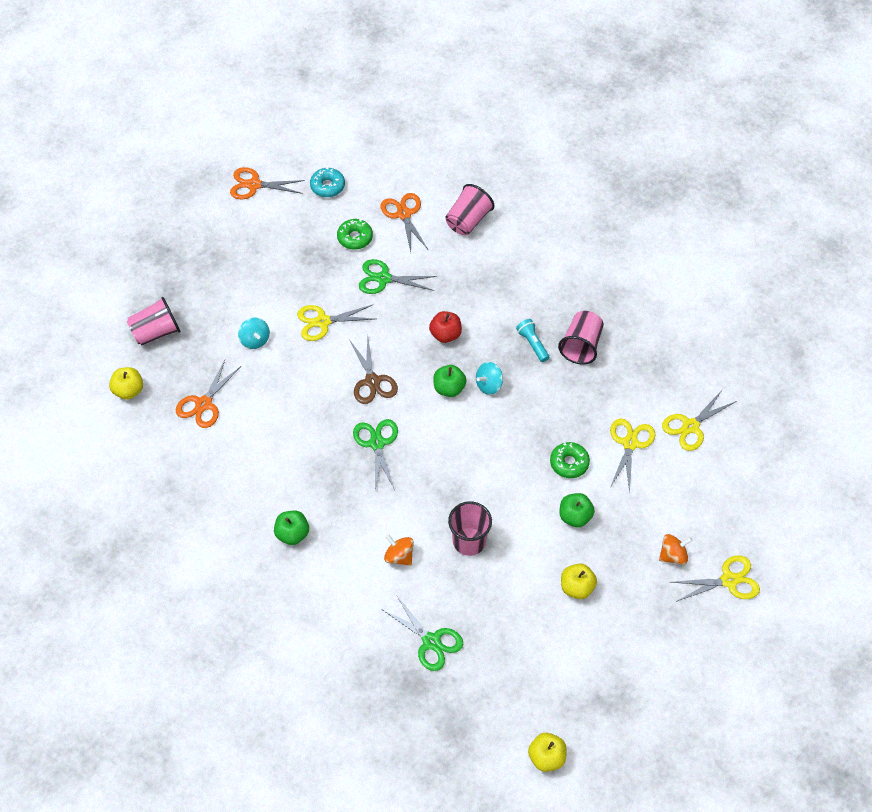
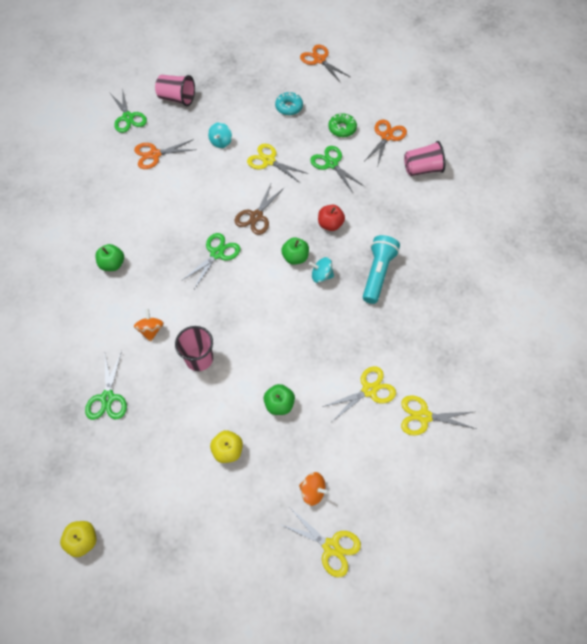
camera: 45 degrees right, 5 degrees up
yellow apple [109,367,143,400] -> green scissors [109,88,147,133]
turquoise donut [310,167,345,197] -> turquoise donut moved to [275,92,303,115]
turquoise flashlight [516,319,549,362] -> turquoise flashlight [363,235,400,304], size x1.74
green donut [550,442,590,478] -> none
pink cup [558,311,604,365] -> none

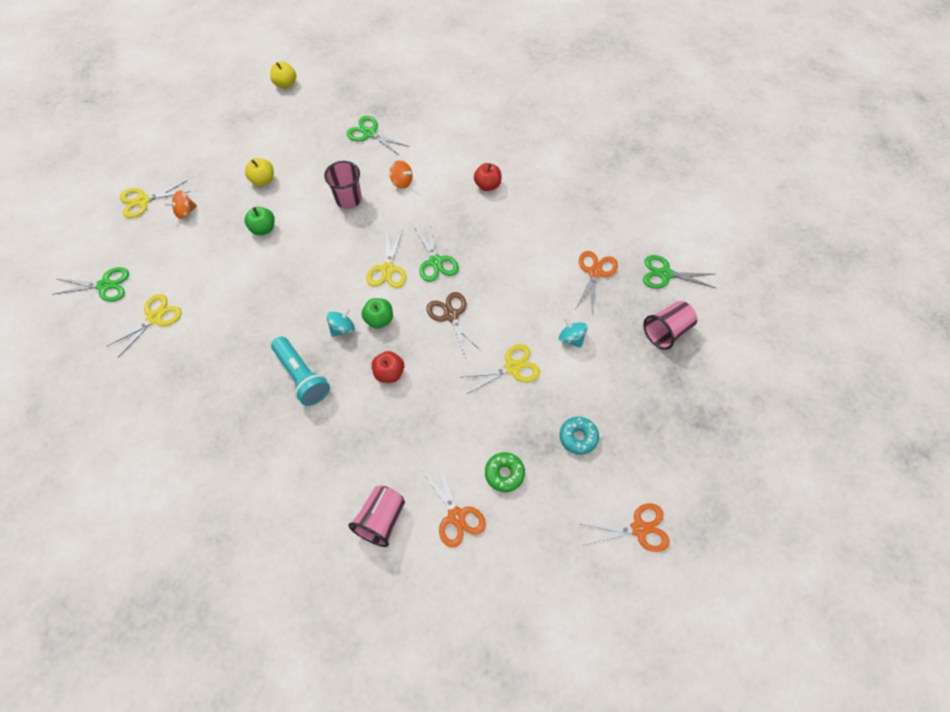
camera: 125 degrees right, 0 degrees up
green apple [95,244,124,271] -> red apple [474,163,501,191]
green scissors [310,146,365,193] -> green scissors moved to [52,267,129,302]
yellow scissors [322,366,396,421] -> yellow scissors moved to [366,229,406,288]

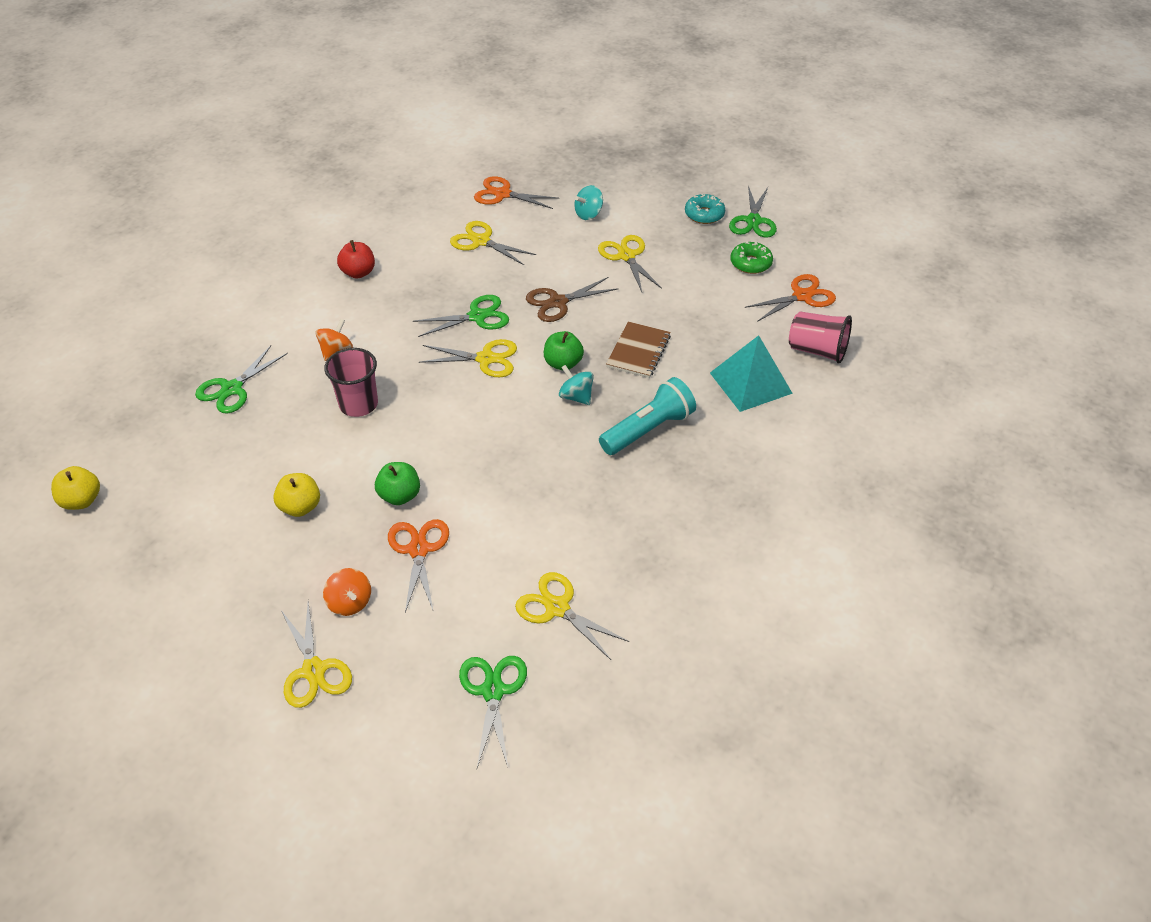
camera: 90 degrees left, 15 degrees down
red apple [372,351,404,383] -> brown notebook [606,322,671,378]
orange scissors [581,503,670,552] -> orange scissors moved to [388,519,449,612]
green scissors [643,255,715,289] -> green scissors moved to [729,186,777,238]
pink cup [643,301,697,350] -> none
none -> yellow scissors [450,221,536,265]
none -> turquoise pyramid [710,335,793,412]

